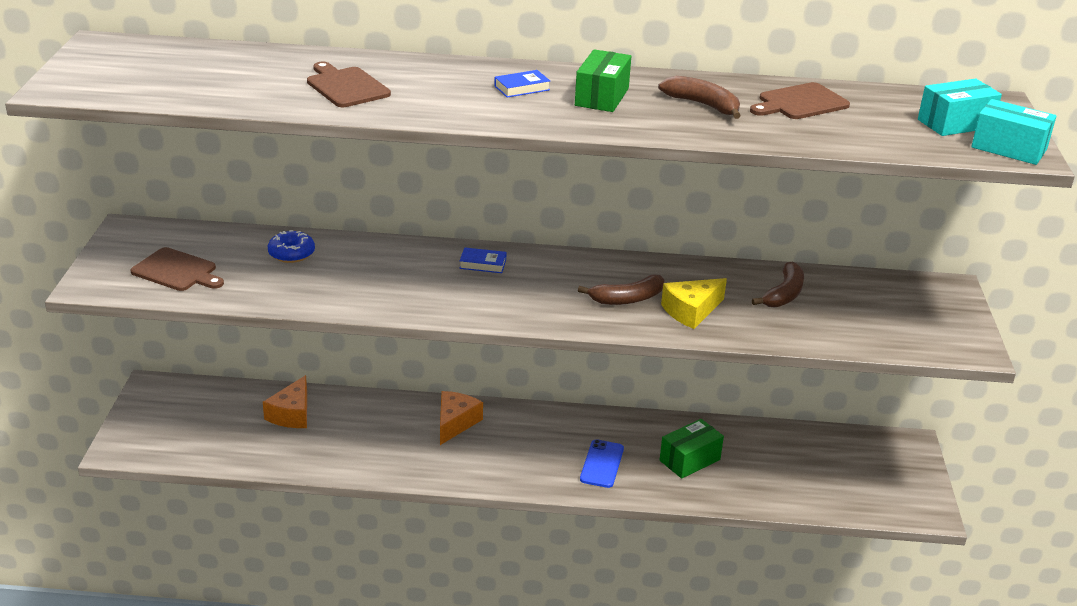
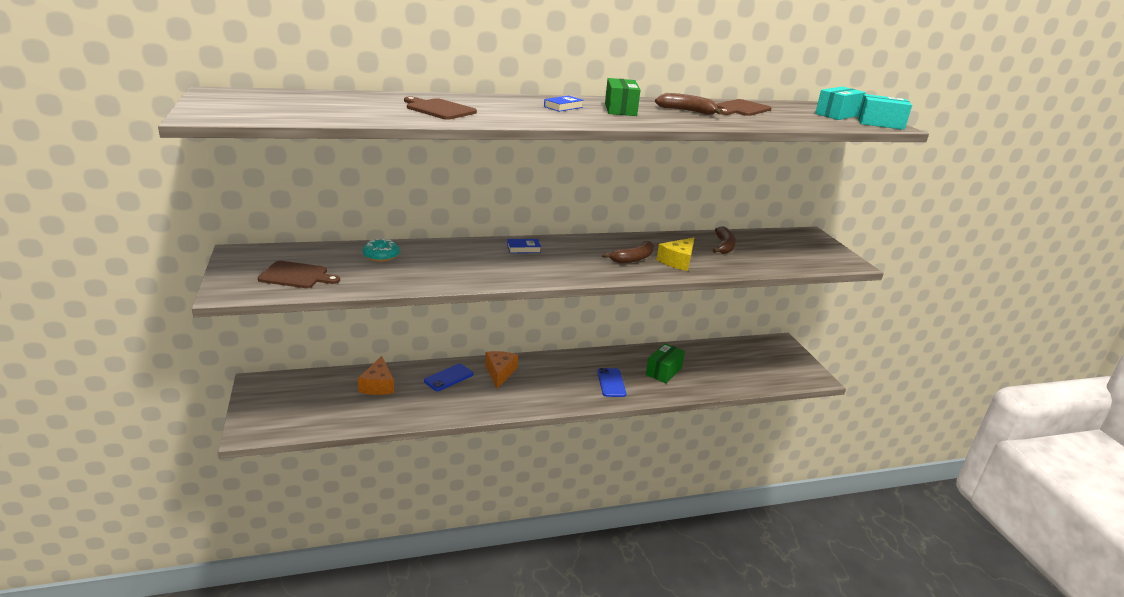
camera: 20 degrees left, 5 degrees down
blue donut [268,230,315,263] -> turquoise donut [363,239,400,262]
none -> blue phone [424,364,473,391]

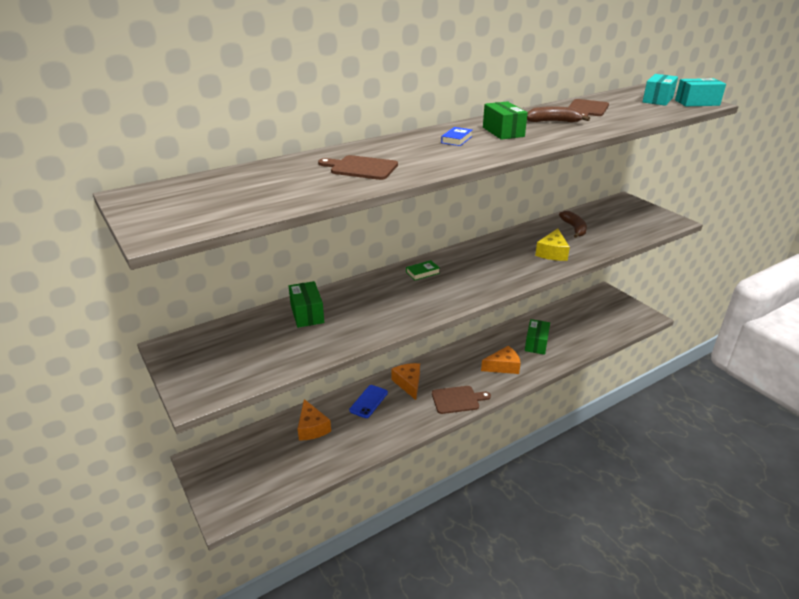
camera: 15 degrees left, 5 degrees up
brown cutting board [257,261,340,288] -> brown cutting board moved to [432,386,491,414]
turquoise donut [363,239,400,262] -> green box [289,281,324,328]
blue book [507,239,541,253] -> green book [406,260,440,280]
blue phone [597,368,626,397] -> orange cheese [481,346,521,374]
brown banana [602,241,654,264] -> none

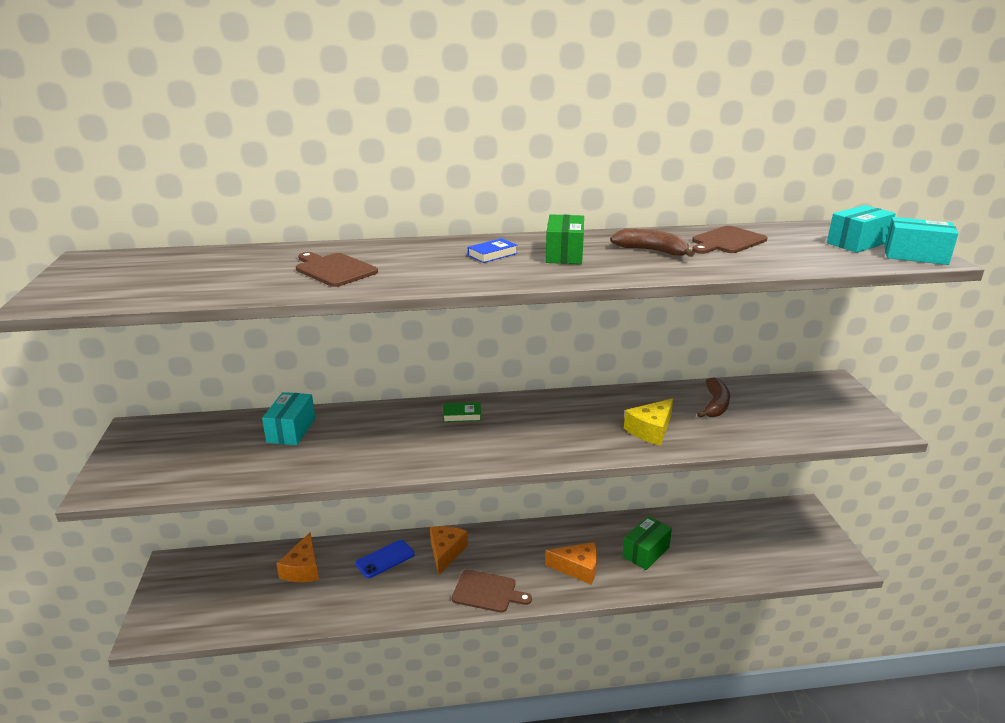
camera: 25 degrees right, 5 degrees down
green box [289,281,324,328] -> turquoise box [262,392,315,445]

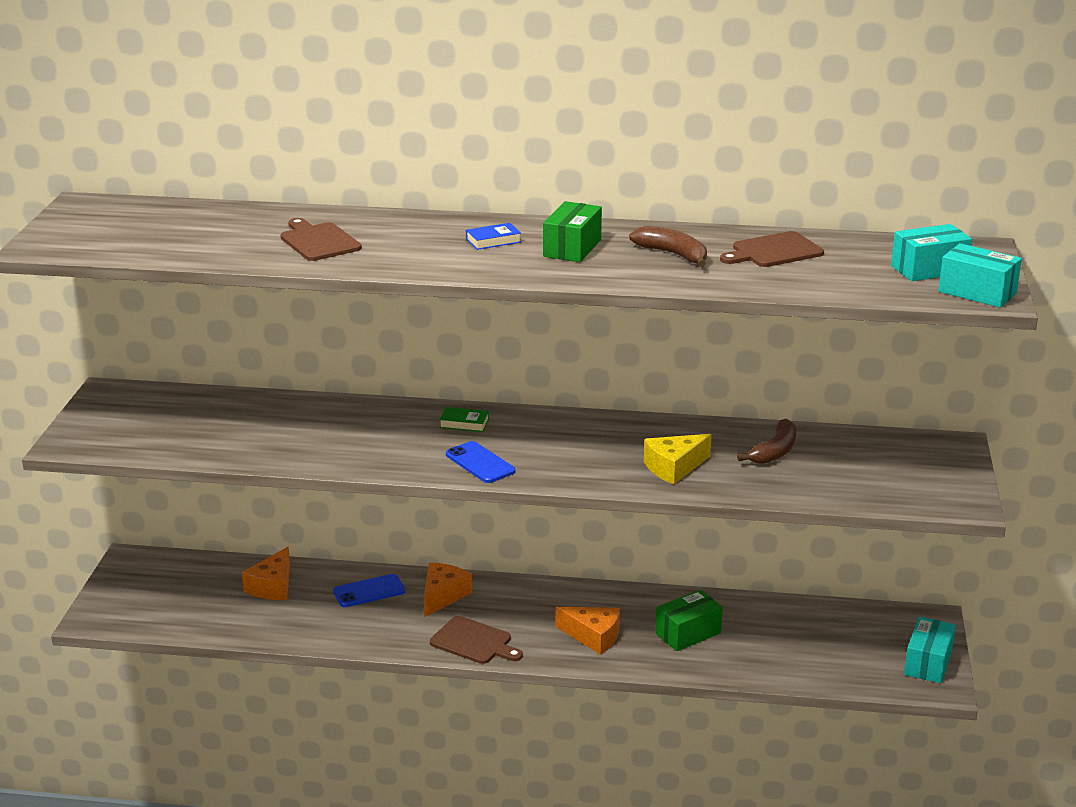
camera: 15 degrees right, 0 degrees up
turquoise box [262,392,315,445] -> turquoise box moved to [904,616,956,683]
none -> blue phone [446,441,515,483]

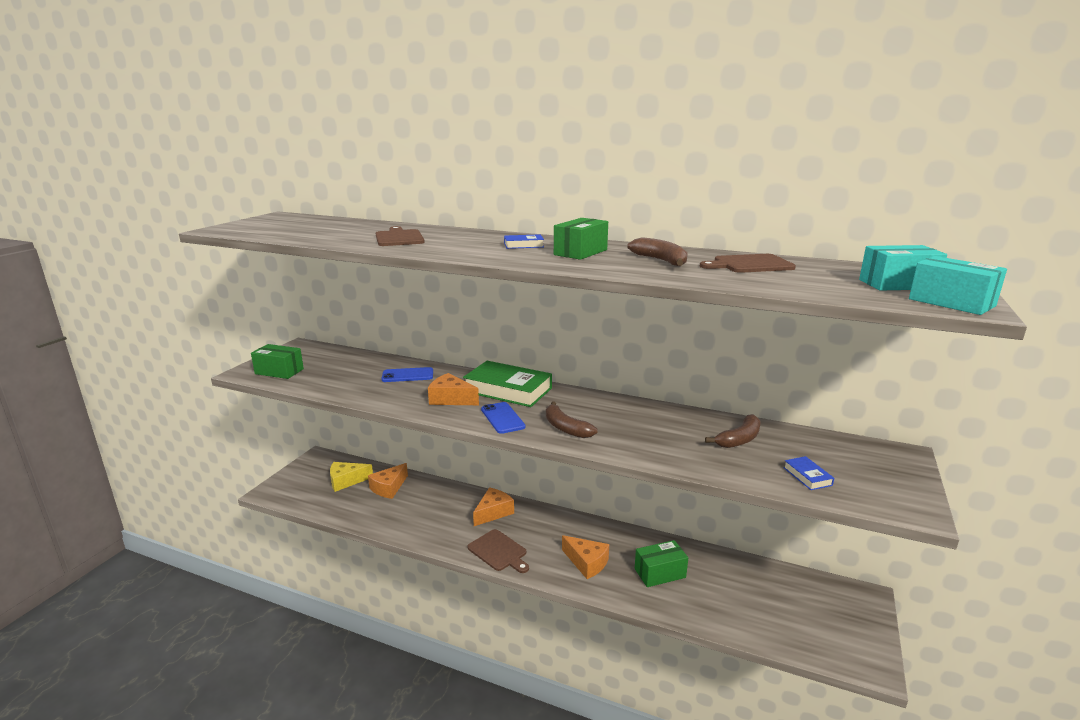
camera: 15 degrees right, 5 degrees down
blue phone [333,574,405,607] -> blue phone moved to [381,367,433,382]
green book [439,407,489,432] -> green book [463,361,552,407], size x2.32
yellow cheese [644,434,712,484] -> yellow cheese moved to [330,462,373,492]
turquoise box [904,616,956,683] -> none
none -> green box [251,344,304,379]
none -> orange cheese [428,373,479,405]
none -> brown banana [546,401,598,438]
none -> blue book [783,456,834,490]

